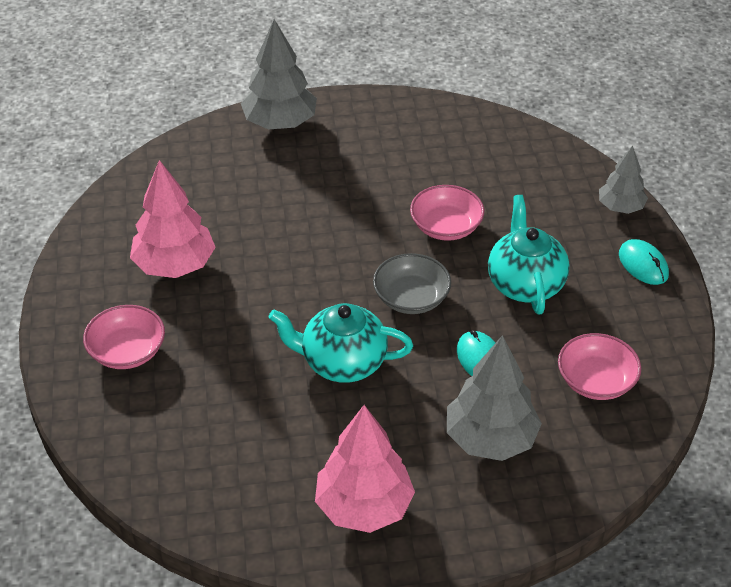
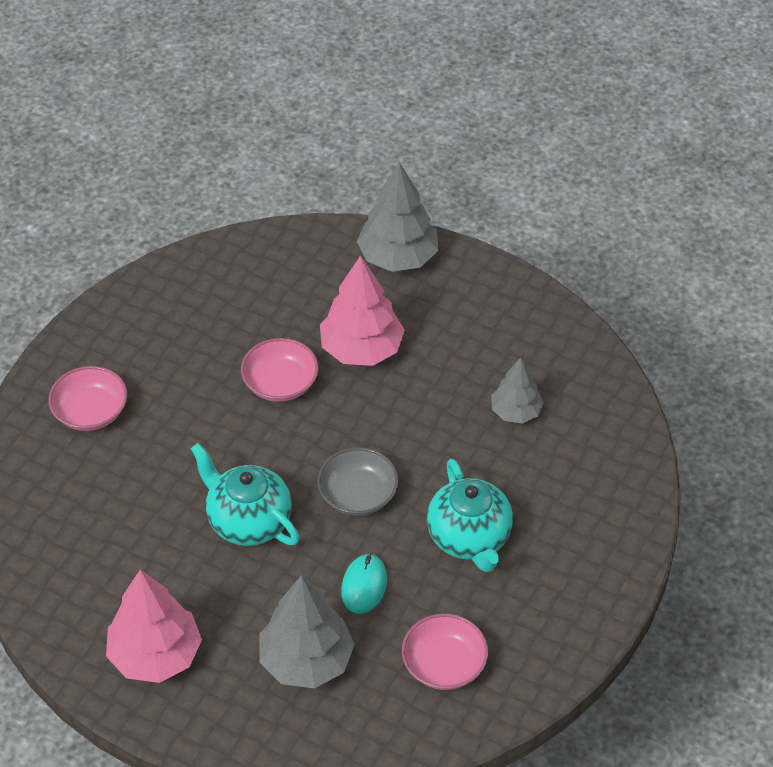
camera: 35 degrees right, 5 degrees up
pink tree [130,160,216,278] -> pink tree moved to [320,255,405,366]
pink bowl [410,185,484,241] -> pink bowl moved to [241,338,319,402]
turquoise teapot [488,195,570,314] -> turquoise teapot turned 135 degrees clockwise [427,459,513,572]
grey tree [599,145,648,214] -> grey tree moved to [491,357,544,424]
turquoise mouse [619,239,669,285] -> none

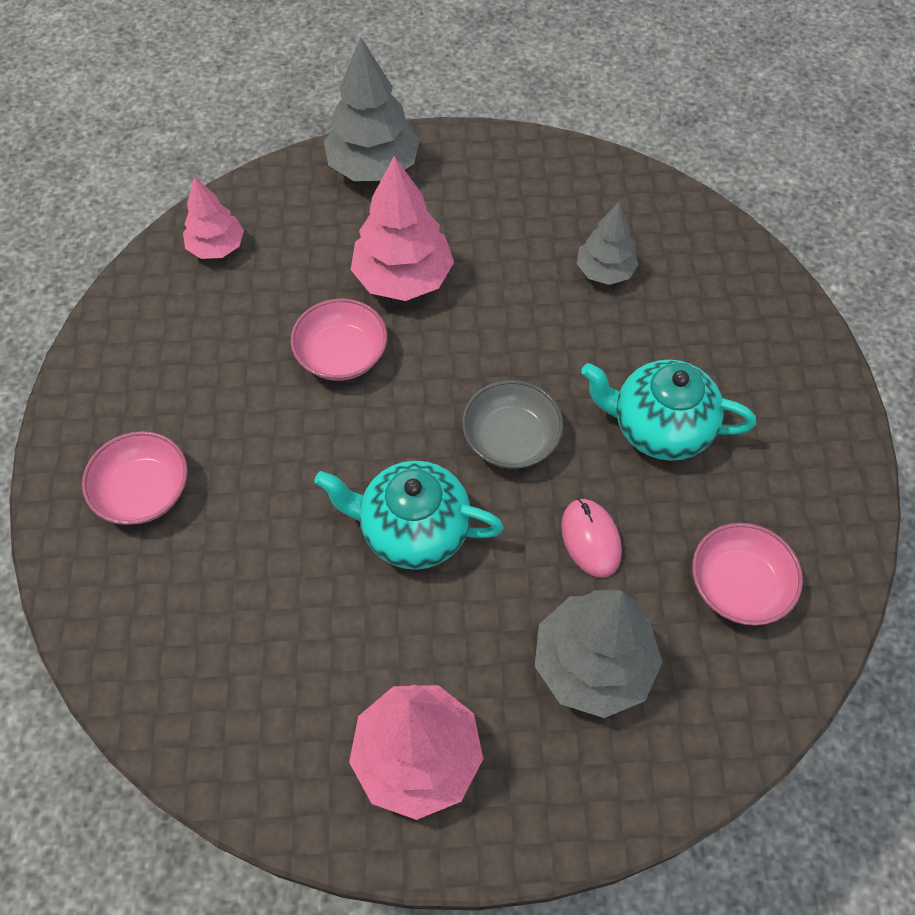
camera: 30 degrees left, 10 degrees up
turquoise mouse [341,553,387,614] -> pink mouse [561,499,622,578]
turquoise teapot [427,459,513,572] -> turquoise teapot turned 150 degrees clockwise [581,360,756,461]
none -> pink tree [183,176,244,259]

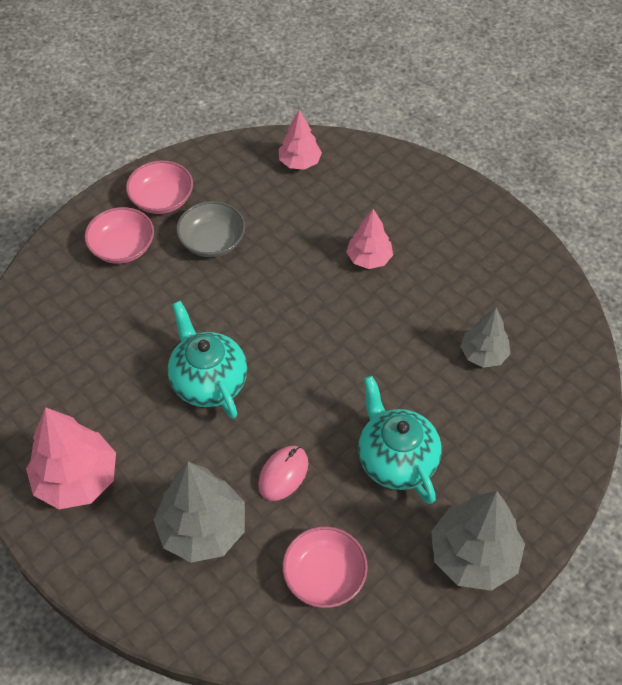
camera: 50 degrees right, 5 degrees down
pink bowl [290,299,387,381] -> pink bowl moved to [126,160,193,214]
grey tree [324,37,420,181] -> grey tree moved to [431,491,525,591]
pink tree [351,156,454,301] -> pink tree [346,209,393,269], size x0.61
grey bowl [462,380,564,469] -> grey bowl moved to [176,201,246,257]

